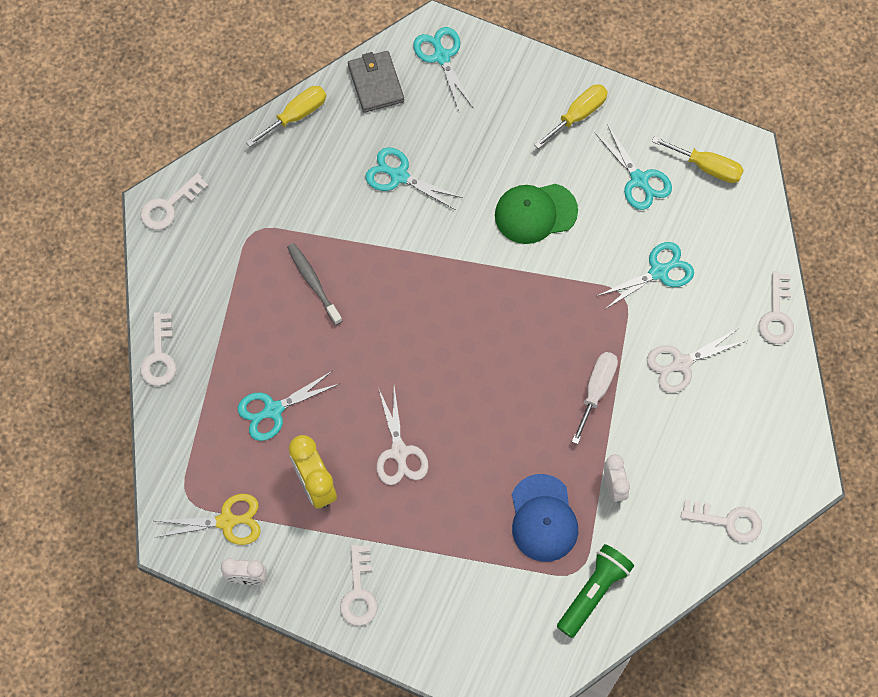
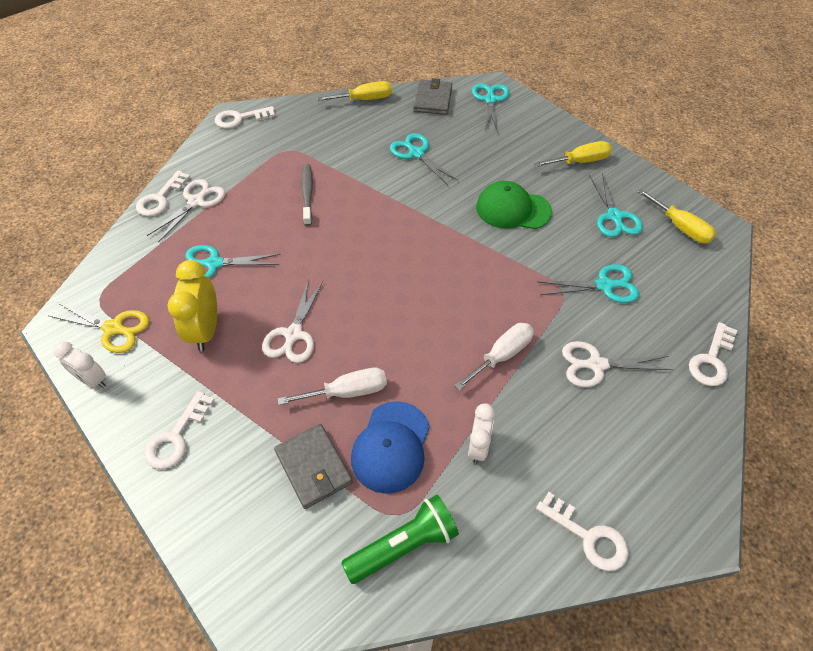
camera: 25 degrees right, 15 degrees down
none -> white scissors [147,179,225,242]
none -> grey wallet [274,424,353,509]
none -> white screwdriver [278,368,387,405]

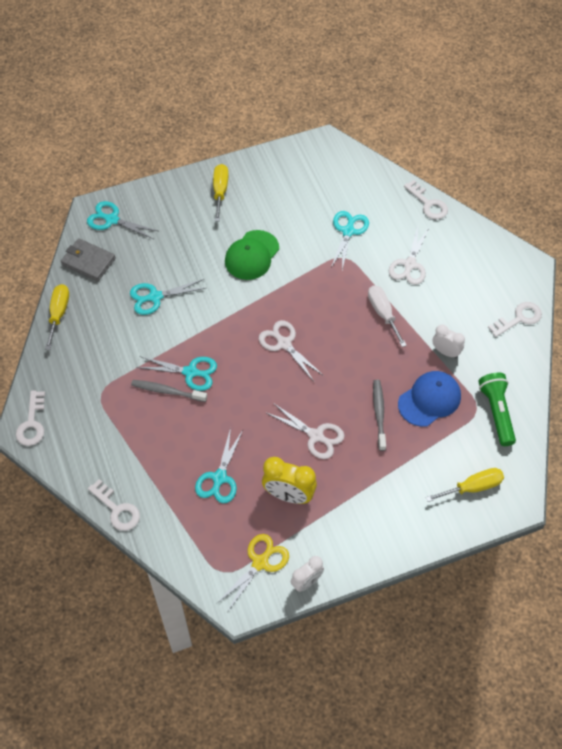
camera: 70 degrees left, 5 degrees up
white key [144,391,214,469] -> none
white scissors [147,179,225,242] -> white scissors moved to [259,320,324,381]
grey wallet [274,424,353,509] -> none
white screwdriver [278,368,387,405] -> grey toothbrush [373,380,386,451]
blue cap [351,401,430,494] -> blue cap turned 75 degrees counterclockwise [398,371,461,427]
turquoise scissors [589,172,643,237] -> turquoise scissors moved to [136,356,217,391]
yellow screwdriver [637,189,716,243] -> yellow screwdriver moved to [426,468,504,502]

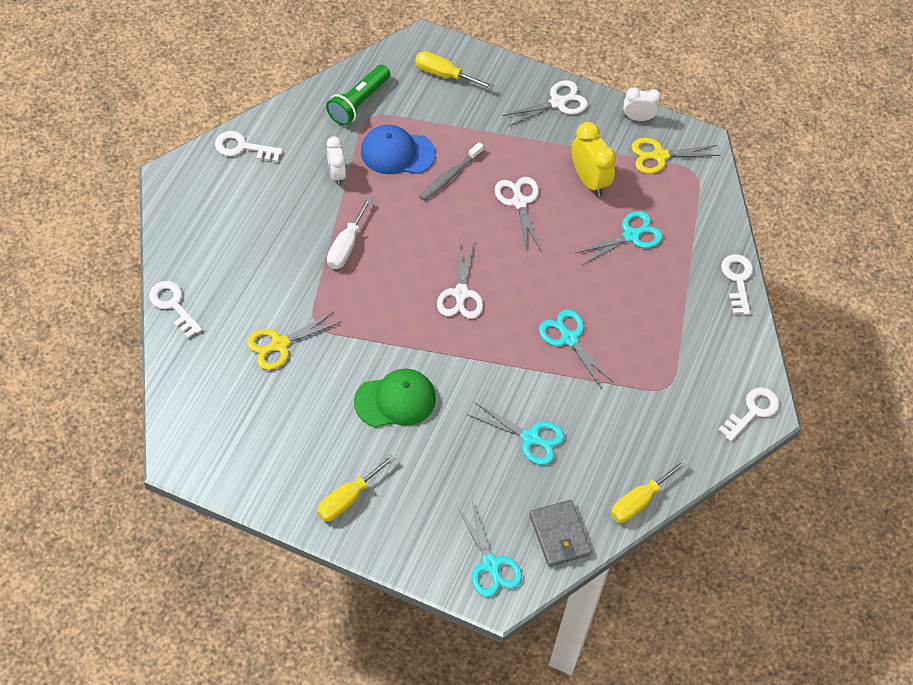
camera: 140 degrees left, 0 degrees up
grey toothbrush [131,380,207,402] -> none
turquoise scissors [331,211,369,270] -> yellow scissors [247,311,341,370]
white scissors [389,227,429,285] -> white scissors moved to [502,80,588,127]
white key [404,180,448,220] -> white key turned 45 degrees counterclockwise [149,281,202,338]

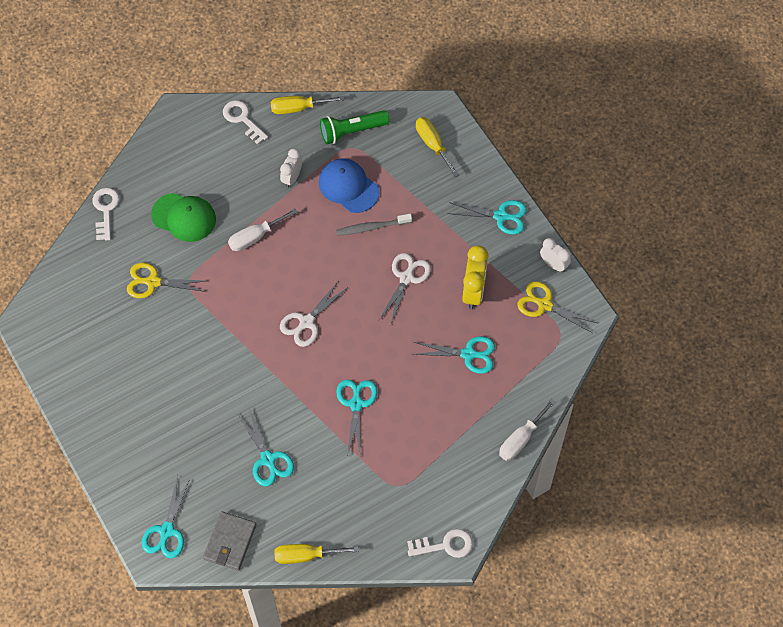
camera: 40 degrees right, 5 degrees up
yellow screwdriver [317,454,396,521] -> yellow screwdriver moved to [271,96,344,114]
green cap [354,369,436,427] -> green cap moved to [151,193,216,242]
white scissors [502,80,588,127] -> turquoise scissors [447,200,527,235]
white key [721,254,753,315] -> white screwdriver [499,398,556,461]

